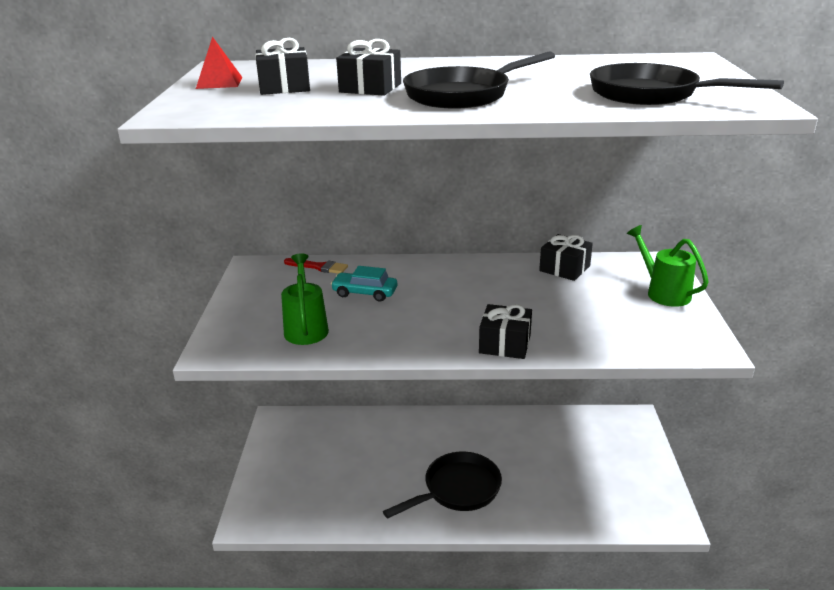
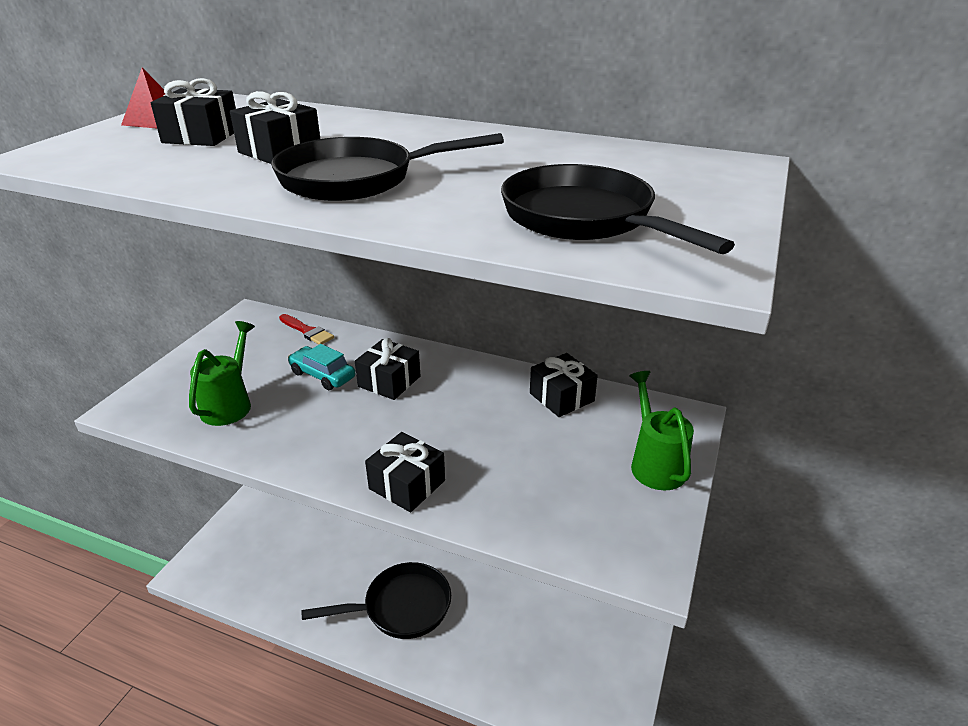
camera: 20 degrees right, 5 degrees up
none -> black gift [355,338,420,400]

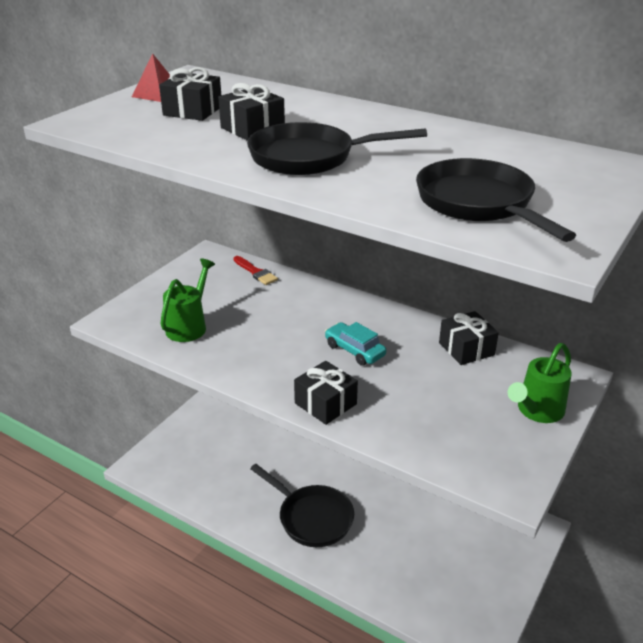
camera: 10 degrees right, 0 degrees up
turquoise car [288,344,355,390] -> turquoise car moved to [325,322,386,366]
black pan [302,562,451,639] -> black pan turned 45 degrees clockwise [250,464,354,547]
black gift [355,338,420,400] -> none
green watering can [629,371,694,490] -> green watering can turned 135 degrees counterclockwise [508,343,572,423]

